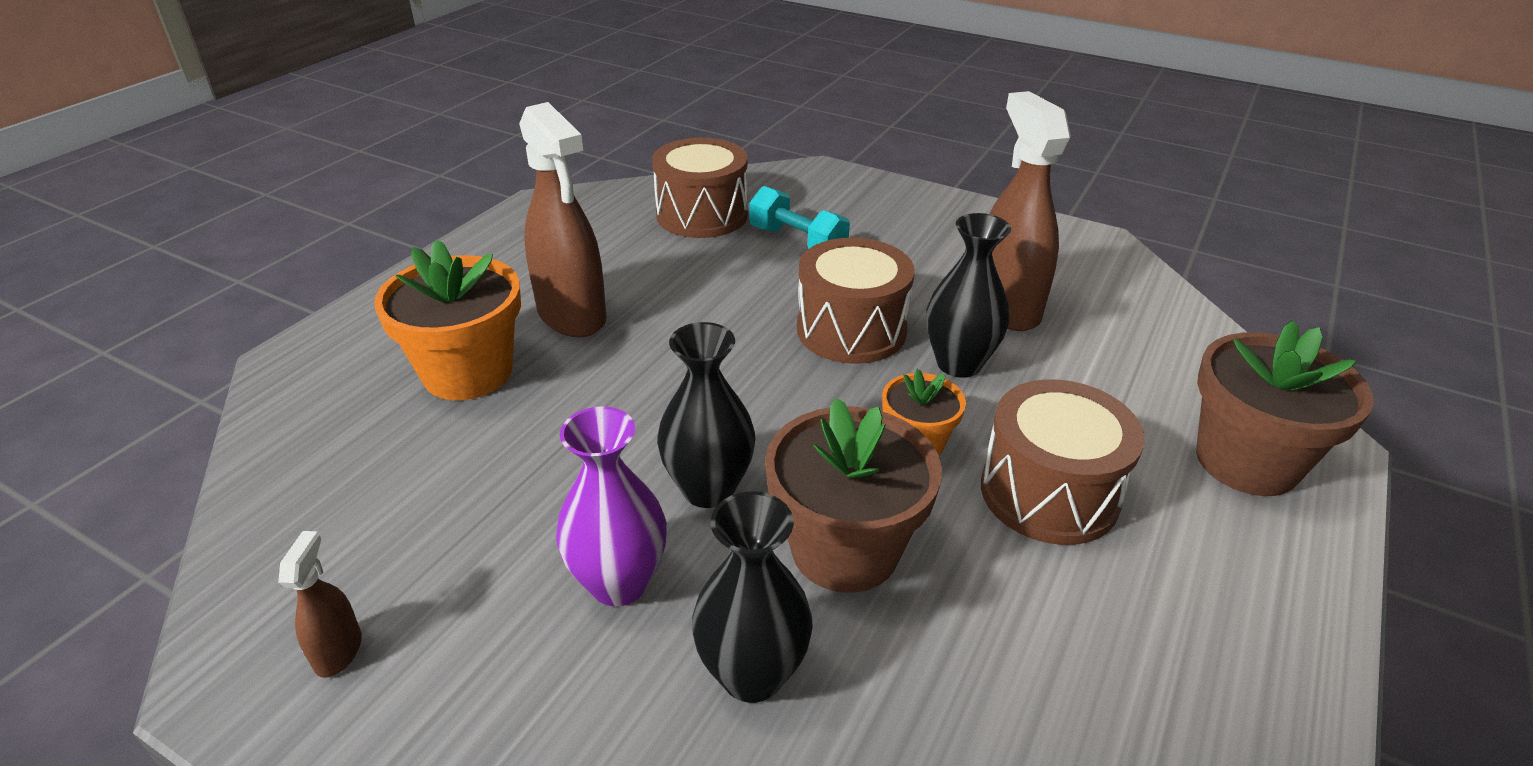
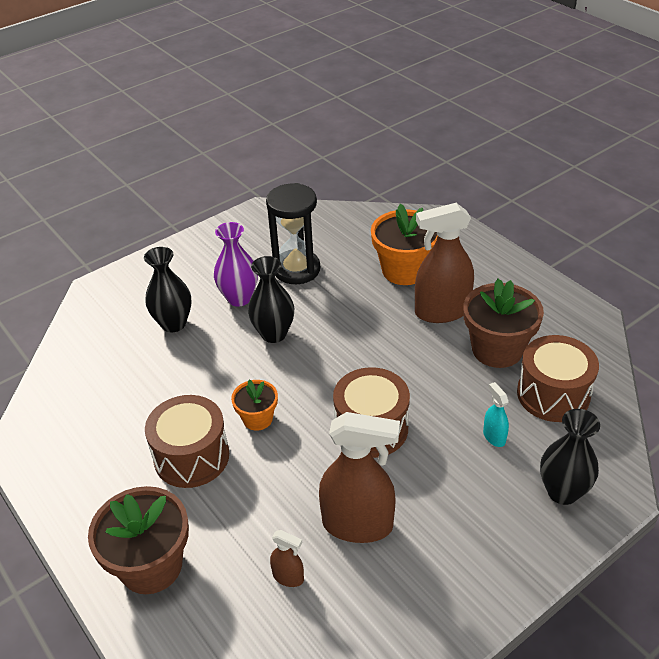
camera: 115 degrees right, 5 degrees up
brown spray bottle [278,531,362,678] -> brown spray bottle moved to [270,530,304,587]
turquoise dumbbell [749,186,850,249] -> turquoise spray bottle [483,382,509,447]
brown flower pot [765,398,942,593] -> brown flower pot moved to [463,279,544,368]
black vase [926,213,1011,378] -> black vase moved to [540,409,600,505]
none -> black hourglass [266,183,320,284]

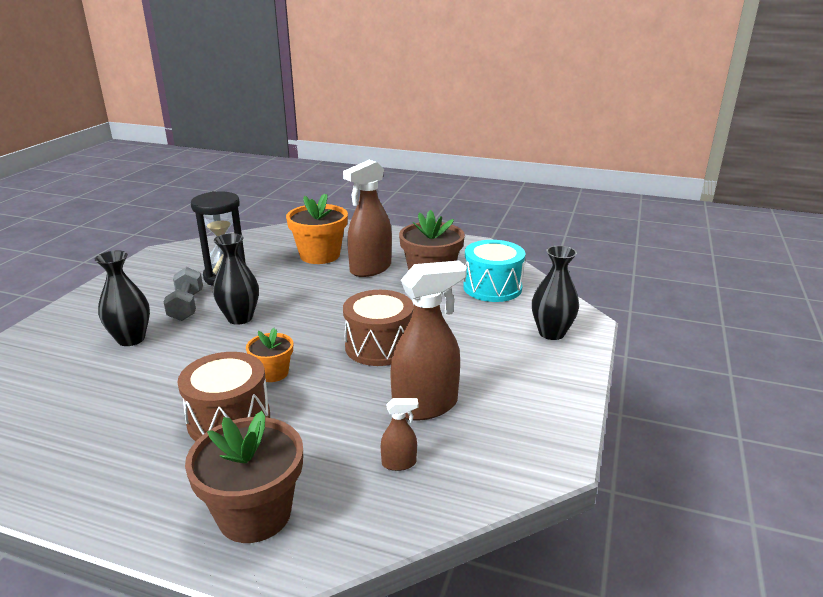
camera: 35 degrees left, 15 degrees down
purple vase [214,222,258,307] -> grey dumbbell [163,267,203,321]
turquoise spray bottle [483,382,509,447] -> none
brown drum [517,335,599,422] -> turquoise drum [463,240,525,302]

